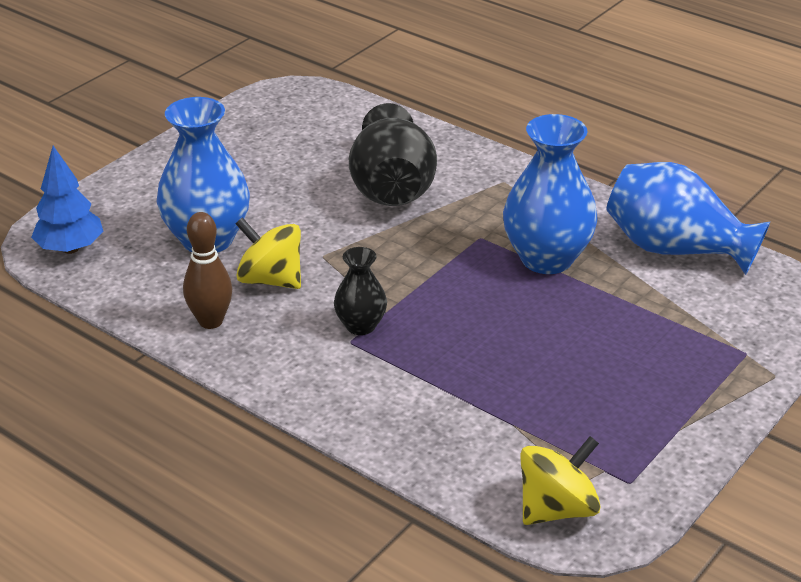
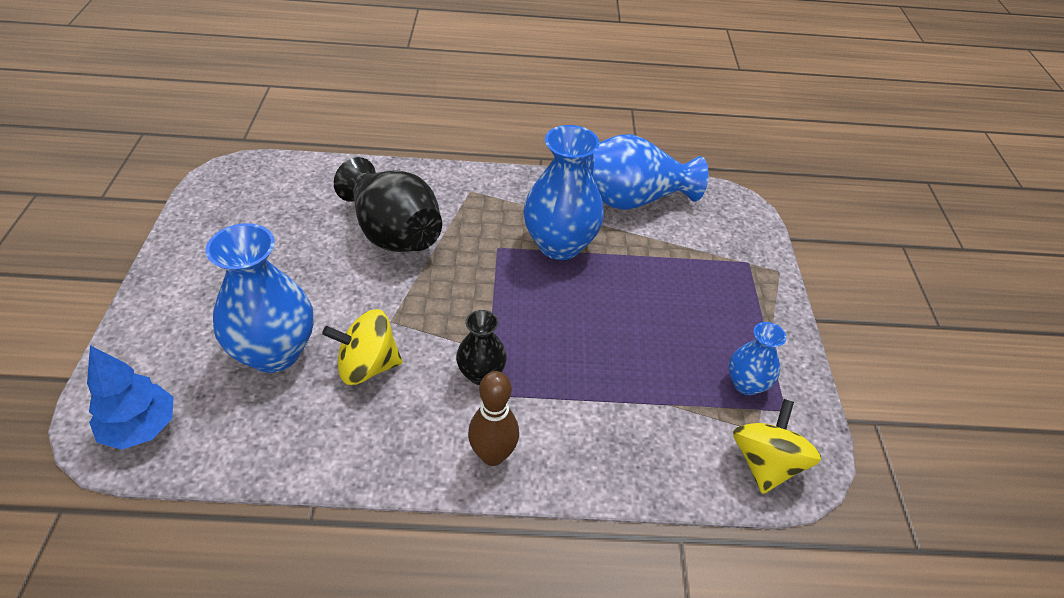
camera: 40 degrees left, 10 degrees up
brown bowling pin [183,212,232,329] -> brown bowling pin moved to [468,371,519,466]
none -> blue vase [729,322,786,395]

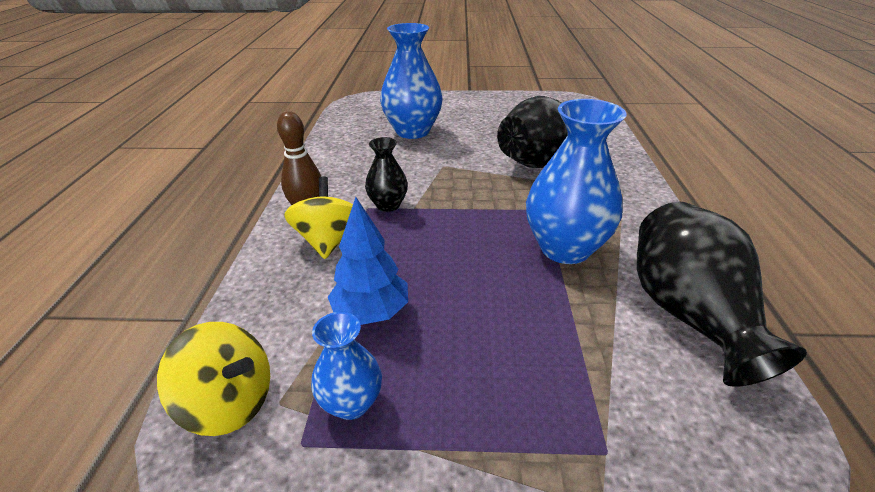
camera: 95 degrees right, 10 degrees down
blue tree [87,345,174,450] -> blue tree moved to [328,197,408,325]
yellow spinning top [322,309,402,385] -> yellow spinning top moved to [284,176,353,259]
blue vase [586,134,709,210] -> black vase [637,202,807,387]

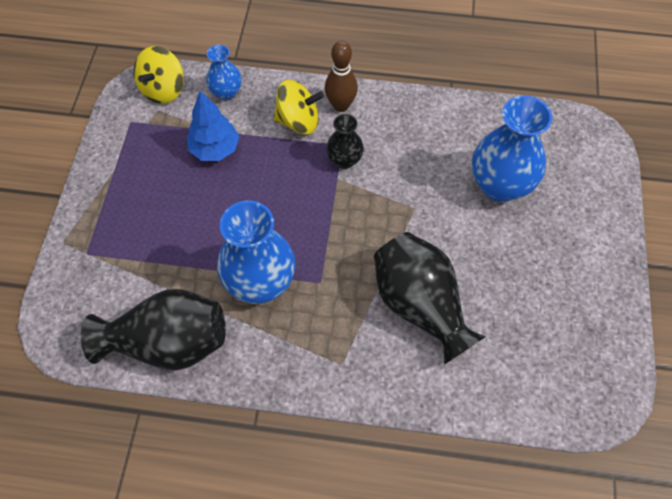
camera: 95 degrees right, 25 degrees up
blue vase [311,312,382,420] -> blue vase moved to [206,45,242,101]

